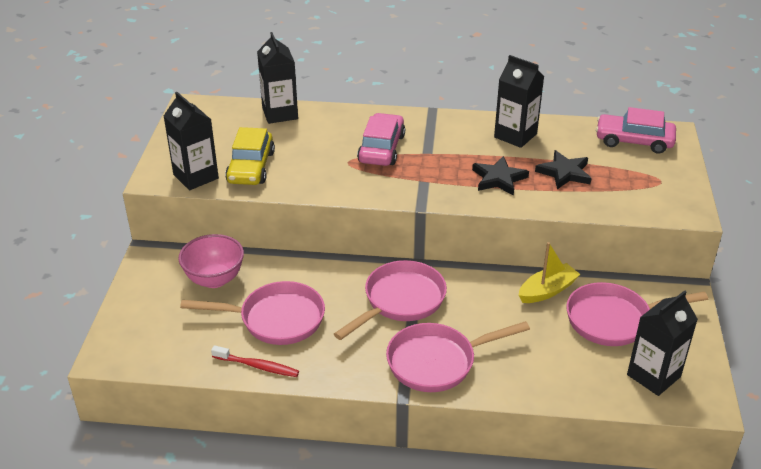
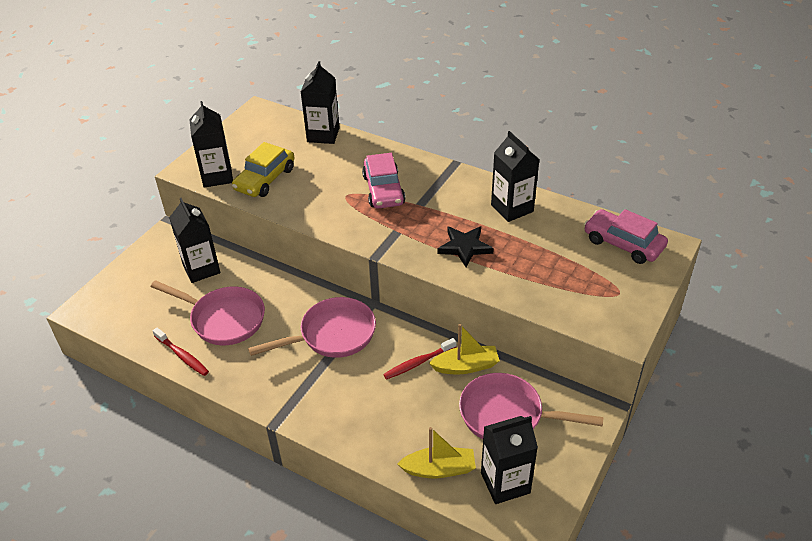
camera: 25 degrees right, 5 degrees up
pink bowl [178,234,244,288] -> black carton [169,198,220,283]
pink car [357,113,405,166] -> pink car turned 135 degrees clockwise [362,153,405,209]
pink pan [386,321,530,392] -> none
black star [535,150,592,189] -> none
none -> red toothbrush [383,338,456,380]
none -> yellow boat [397,427,476,478]

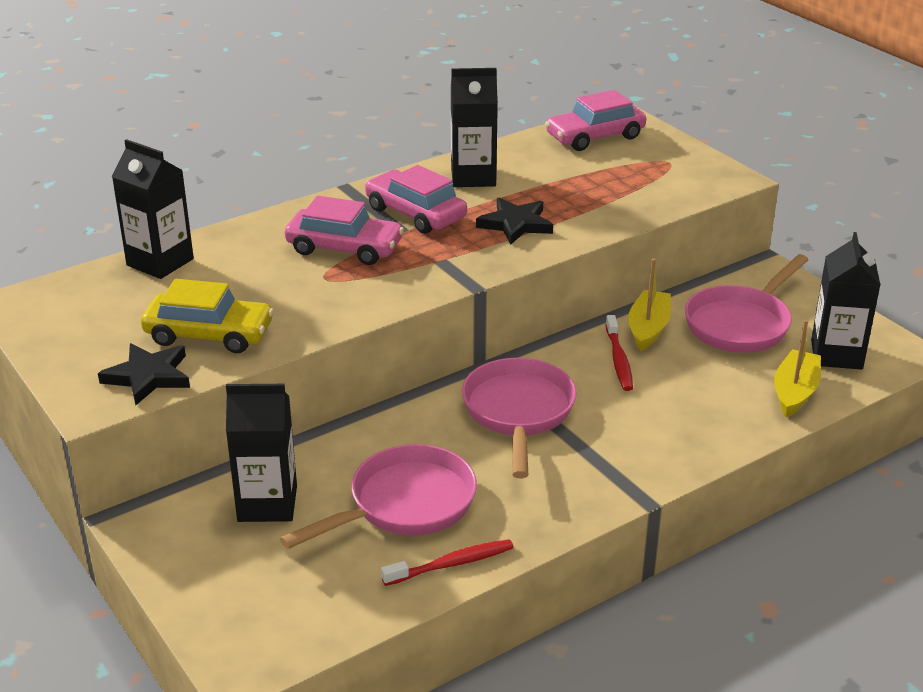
camera: 65 degrees left, 10 degrees down
black carton [189,101,233,188] -> black star [98,343,190,405]
yellow car [232,142,295,197] -> yellow car turned 45 degrees counterclockwise [141,279,274,353]
none -> pink car [365,165,467,234]

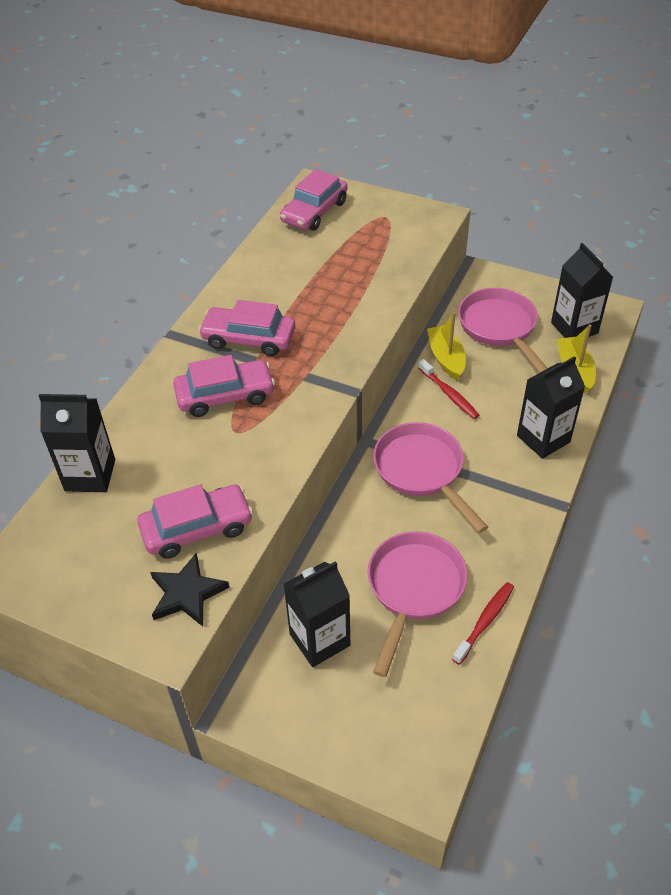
camera: 30 degrees left, 15 degrees up
yellow car [141,279,274,353] -> pink car [137,484,253,559]
black carton [451,68,498,187] -> black carton moved to [517,356,585,459]
black star [476,198,553,245] -> none
pink pan [685,254,808,353] -> pink pan turned 150 degrees clockwise [458,288,548,373]

